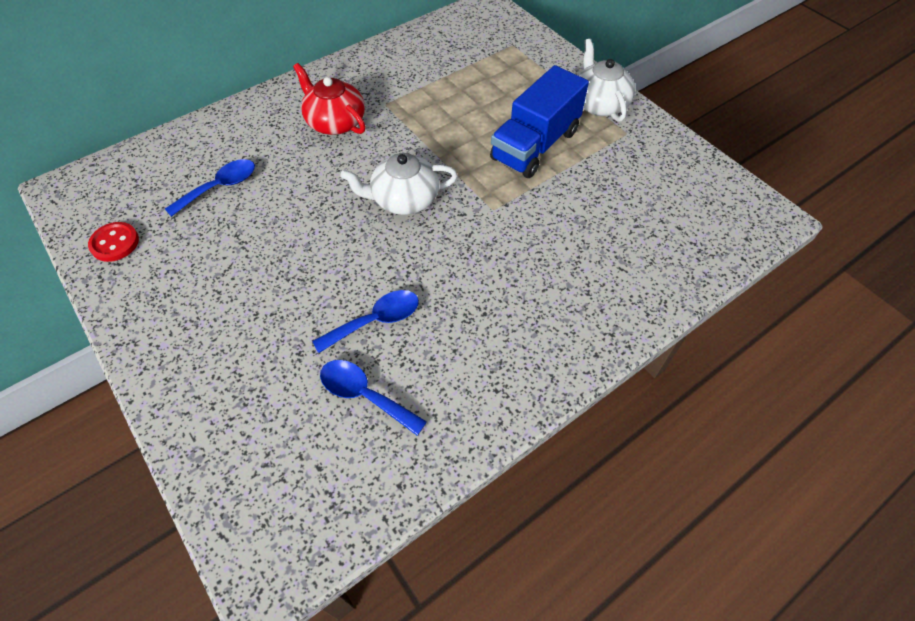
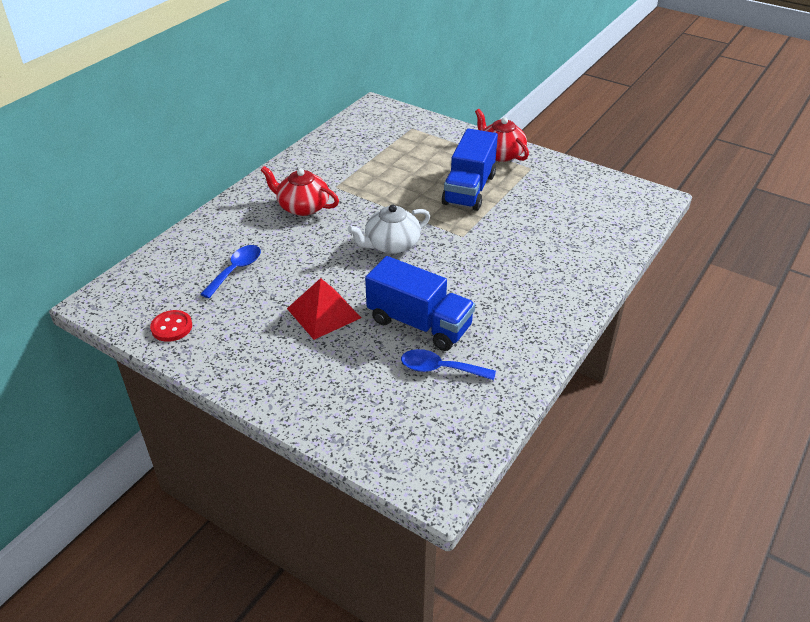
camera: 20 degrees left, 15 degrees down
blue spoon [312,290,419,353] -> blue truck [365,256,475,351]
white teapot [578,39,635,122] -> red teapot [475,109,529,162]
none -> red pyramid [287,278,361,340]

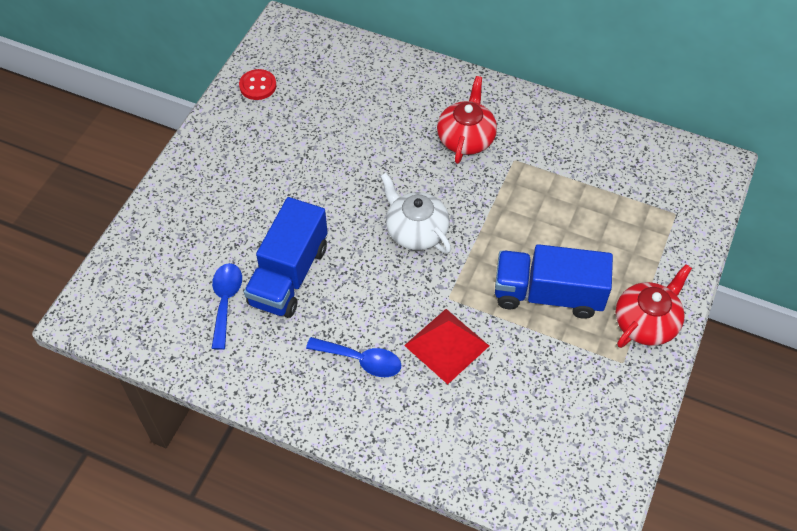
camera: 80 degrees right, 15 degrees up
blue spoon [201,245,261,298] -> blue spoon moved to [306,337,401,377]
red pyramid [287,278,361,340] -> red pyramid moved to [404,309,489,384]

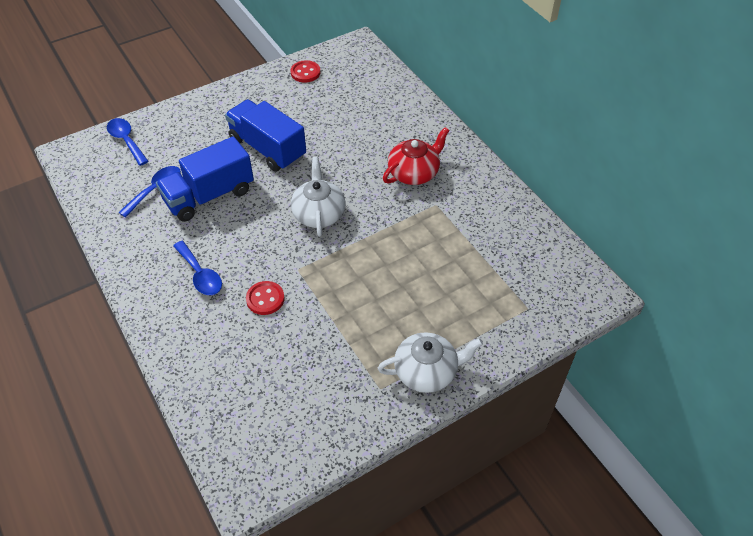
camera: 35 degrees right, 5 degrees down
red pyramid [404,309,489,384] -> red button [246,281,284,315]
blue truck [495,244,613,319] -> blue truck moved to [225,99,306,172]
red teapot [616,264,692,348] -> white teapot [378,332,483,393]
none -> blue spoon [107,118,148,166]

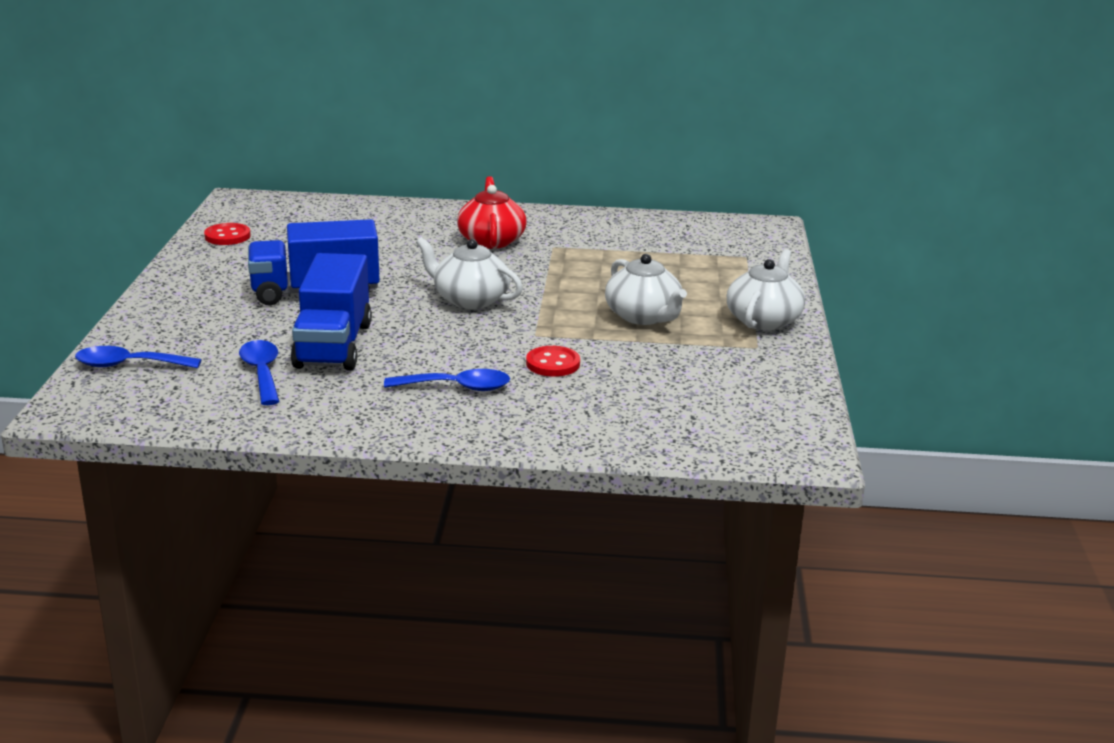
camera: 55 degrees left, 25 degrees down
none -> white teapot [605,254,687,325]

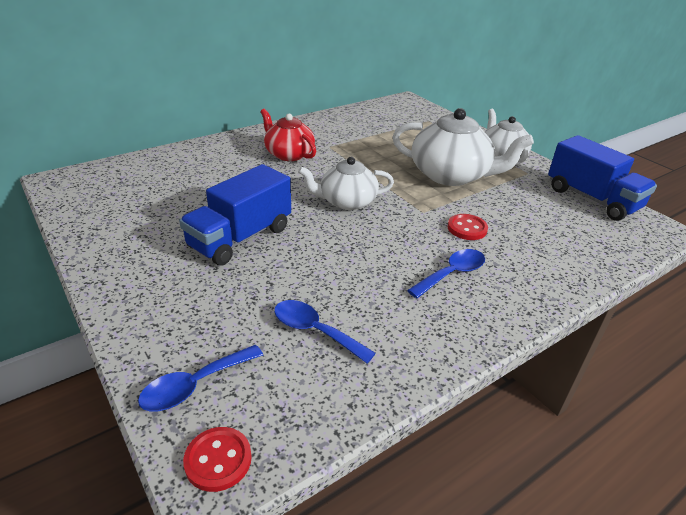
camera: 40 degrees left, 10 degrees up
red button [204,223,251,245] -> red button moved to [183,427,252,492]
blue truck [291,253,372,371] -> blue truck moved to [548,135,657,221]
white teapot [605,254,687,325] -> white teapot [392,108,534,186], size x1.54

